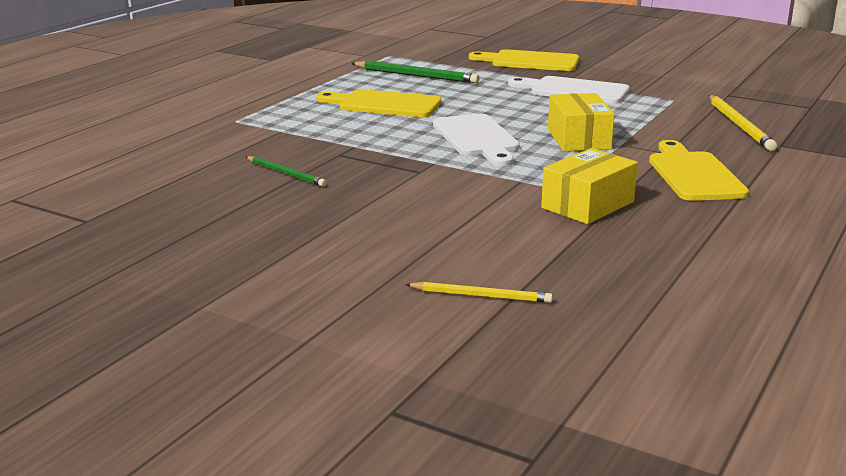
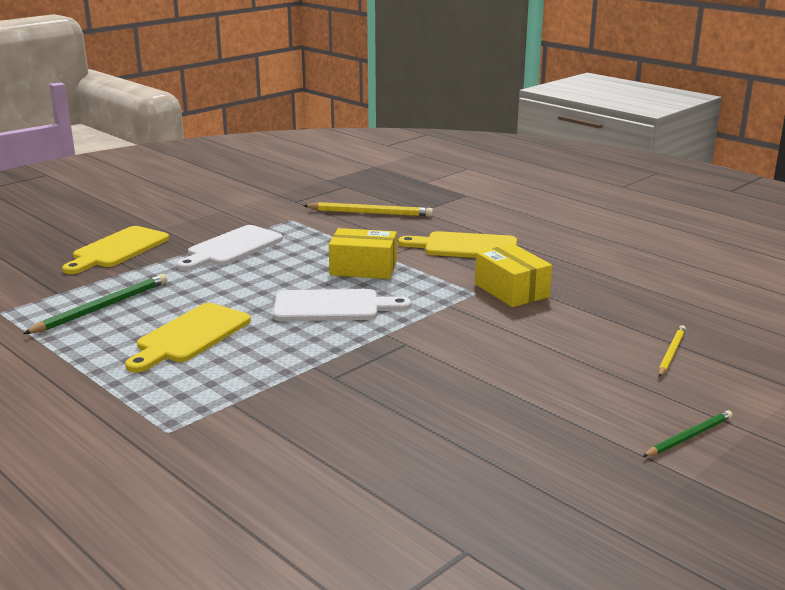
camera: 75 degrees left, 0 degrees up
green pencil [246,156,327,187] -> green pencil moved to [643,410,733,457]

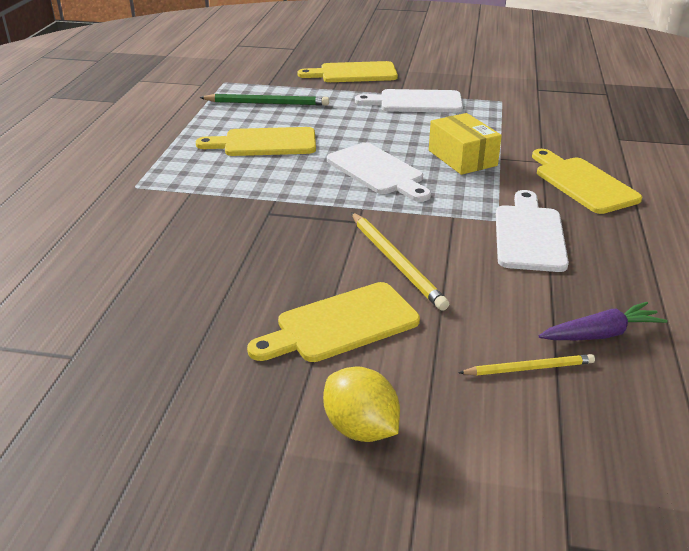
camera: 55 degrees right, 10 degrees up
yellow pencil [303,202,433,216] -> yellow pencil moved to [351,212,449,311]
yellow box [475,244,552,307] -> white cutting board [496,190,569,272]
green pencil [643,410,733,457] -> yellow lemon [323,366,400,442]
none -> yellow cutting board [247,282,420,362]
none -> purple carrot [539,302,667,340]

